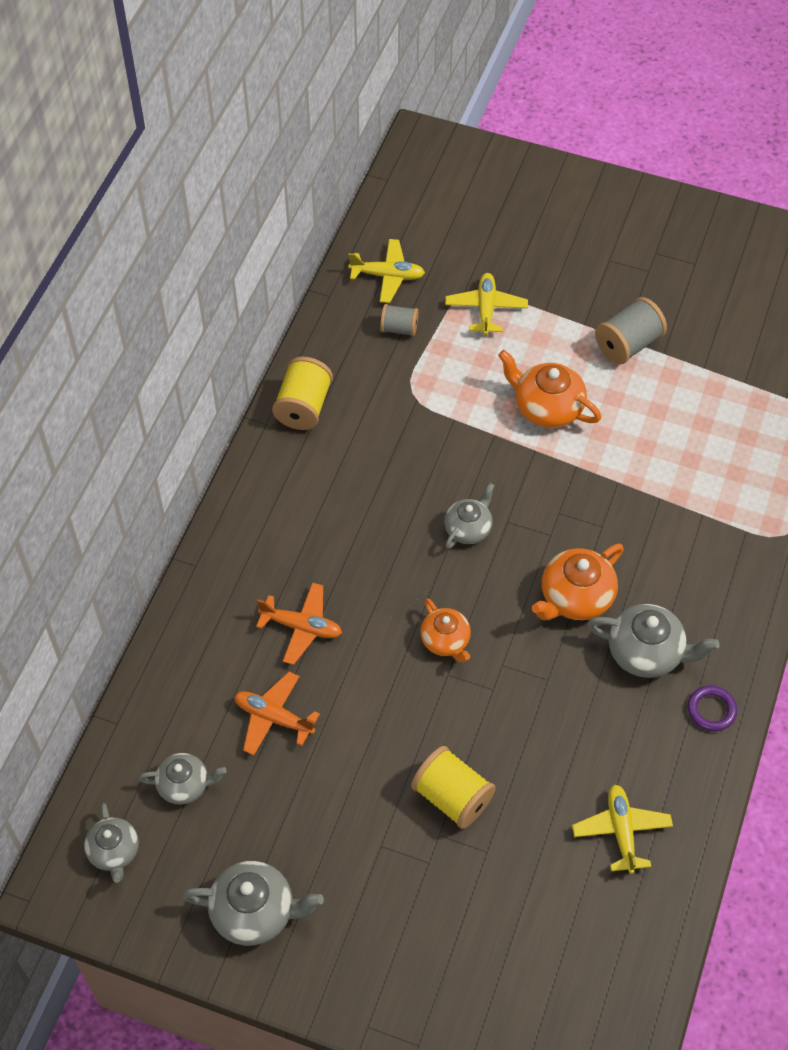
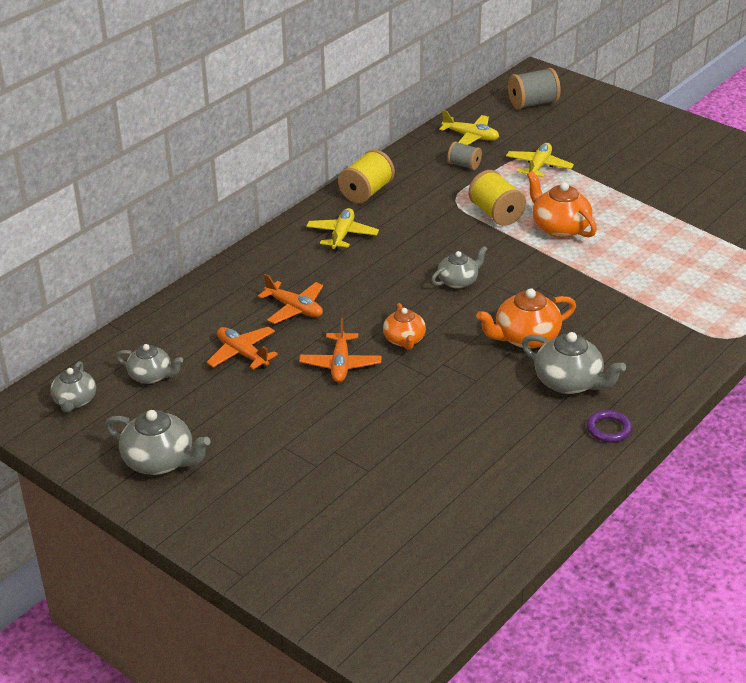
camera: 20 degrees right, 20 degrees down
yellow spool [411,746,496,829] -> yellow spool moved to [468,170,526,226]
yellow plane [572,785,673,874] -> yellow plane moved to [306,208,379,252]
grey spool [595,297,667,364] -> grey spool moved to [508,68,561,109]
none -> orange plane [299,318,382,382]

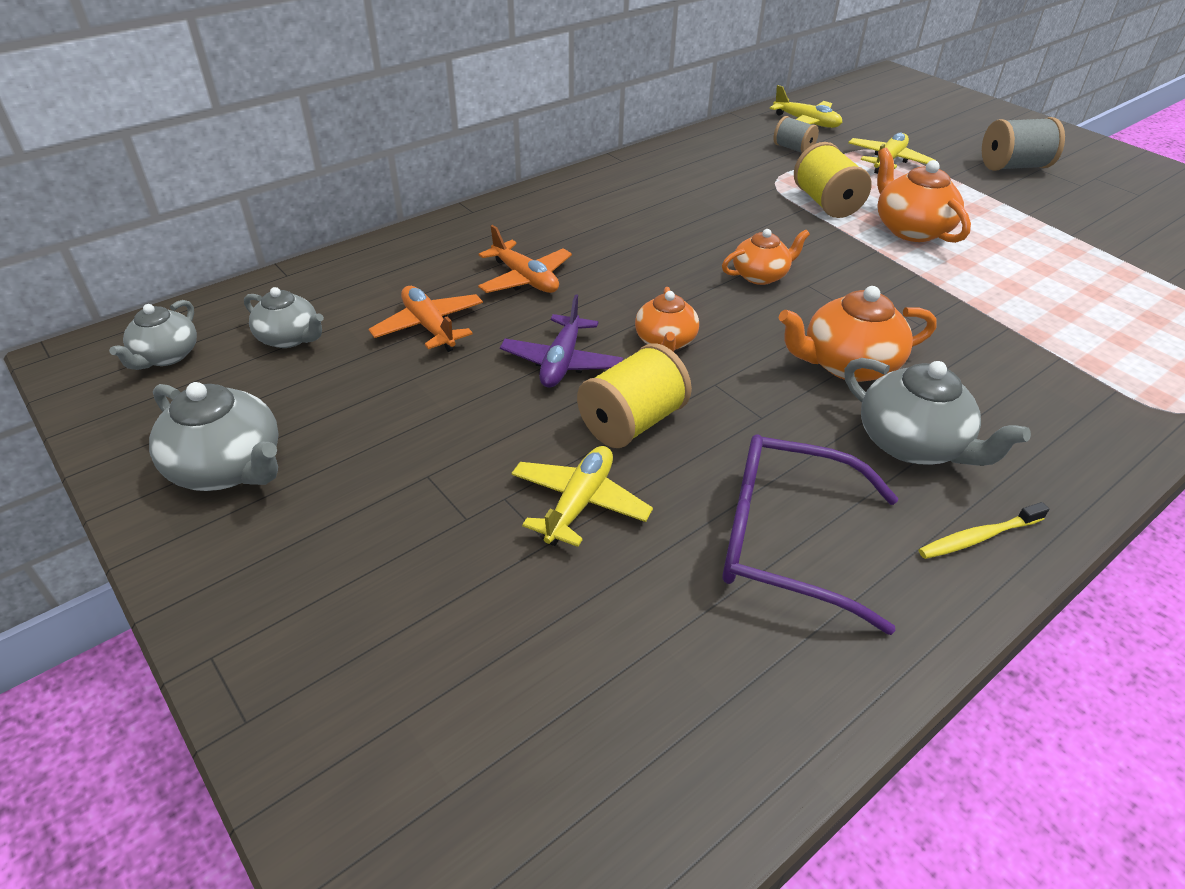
camera: 10 degrees right, 5 degrees up
orange plane [299,318,382,382] -> purple plane [500,294,623,388]
yellow plane [306,208,379,252] -> yellow plane moved to [511,446,653,547]
yellow spool [338,149,395,204] -> yellow spool moved to [577,343,692,448]
grey teapot [431,246,487,289] -> orange teapot [722,229,810,285]
grey spool [508,68,561,109] -> grey spool moved to [982,117,1065,171]
purple ring [587,410,632,443] -> yellow toothbrush [918,502,1049,559]
none -> purple glasses [722,434,898,635]

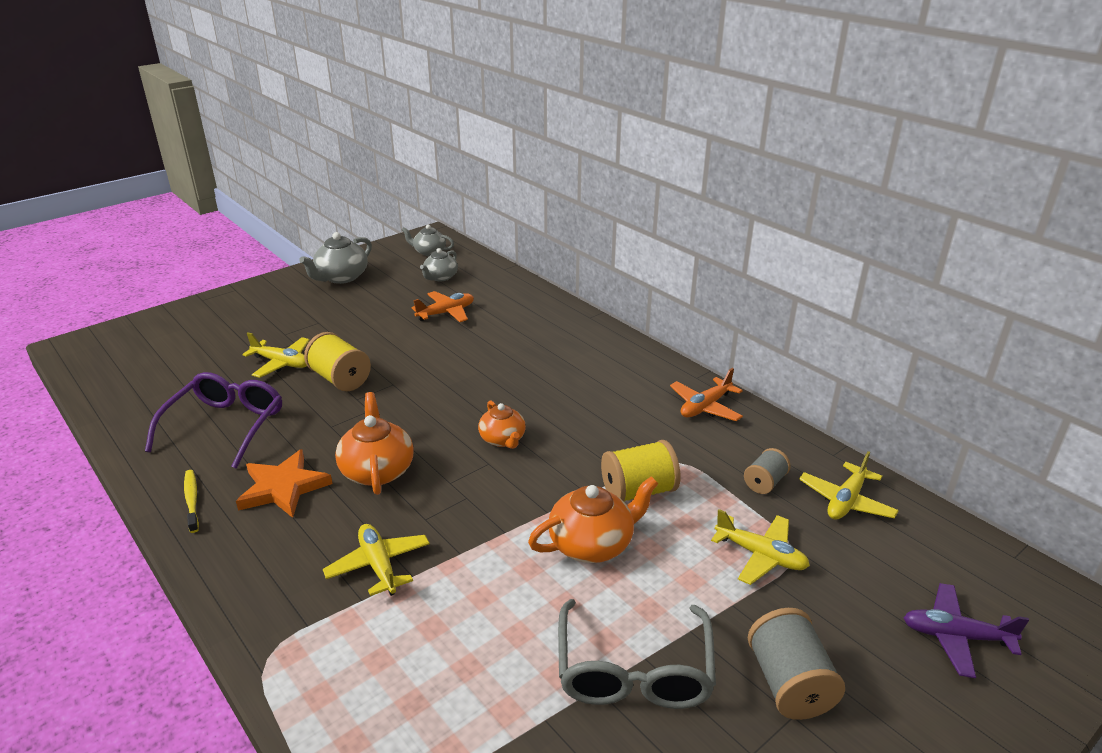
camera: 90 degrees right, 10 degrees down
orange plane [478,225,572,293] -> orange plane moved to [670,368,743,421]
purple plane [500,294,623,388] -> purple plane moved to [904,583,1029,678]
orange teapot [635,287,699,352] -> none
grey teapot [844,358,1031,466] -> orange star [236,449,333,518]
none -> yellow plane [323,524,430,596]
none -> grey glasses [558,599,716,709]

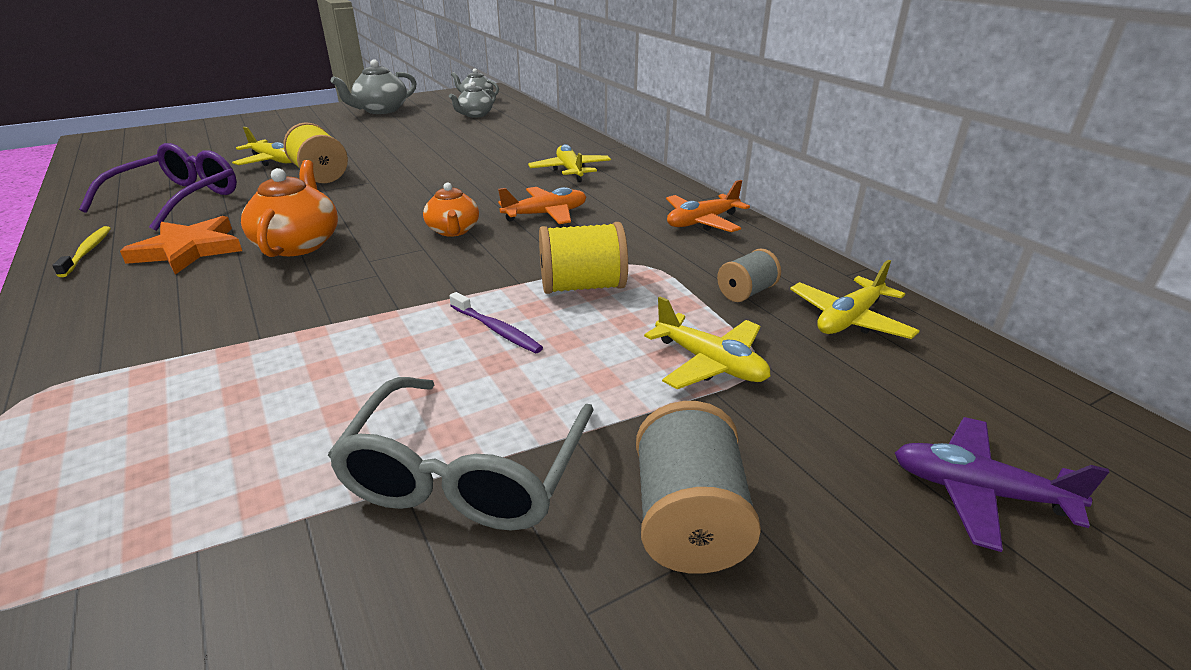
camera: 10 degrees right, 0 degrees up
yellow plane [323,524,430,596] -> yellow plane moved to [528,144,611,182]
orange plane [411,291,474,322] -> orange plane moved to [498,187,586,224]
orange teapot [528,476,658,563] -> purple toothbrush [449,292,543,353]

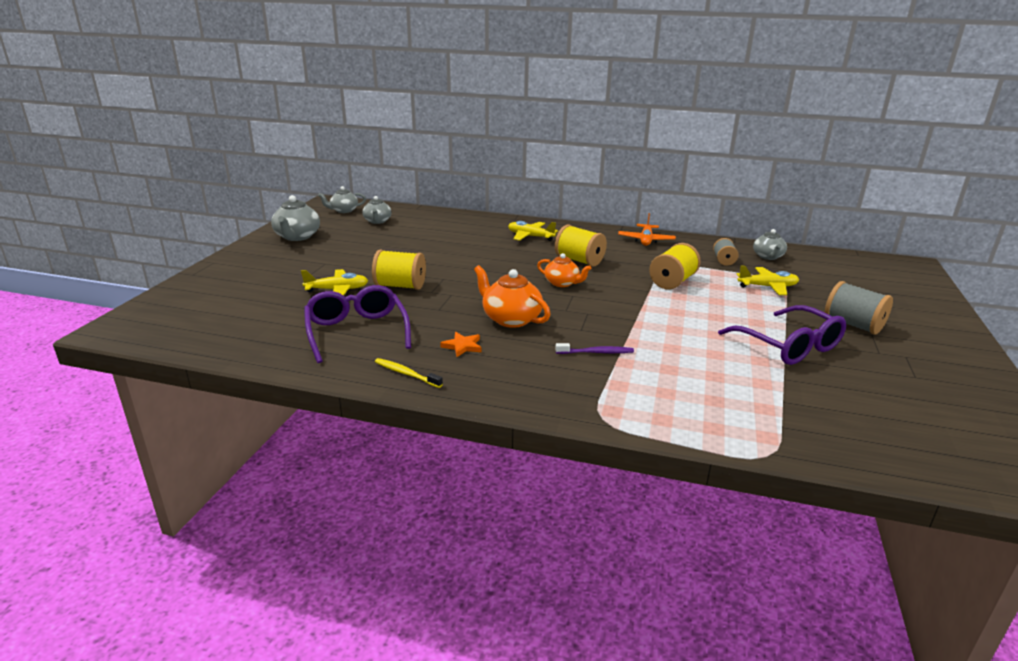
camera: 45 degrees left, 5 degrees down
orange star [120,216,242,275] -> orange star [440,332,481,357], size x0.55
grey glasses [328,377,594,530] -> purple glasses [718,305,846,365]
purple toothbrush [449,292,543,353] -> purple toothbrush moved to [555,343,634,354]
orange plane [498,187,586,224] -> yellow spool [555,225,607,267]
yellow plane [790,260,920,339] -> grey teapot [753,229,787,260]
purple plane [895,417,1109,552] -> none

